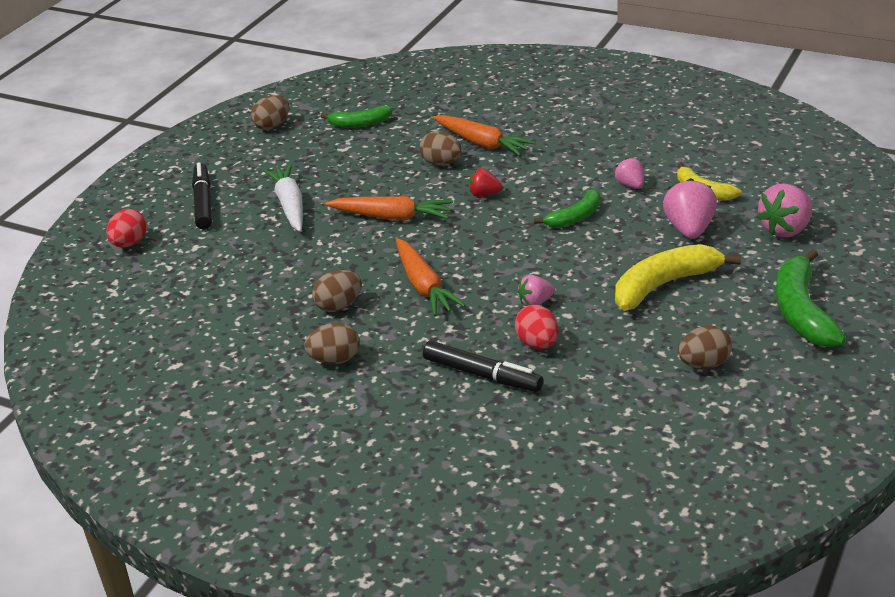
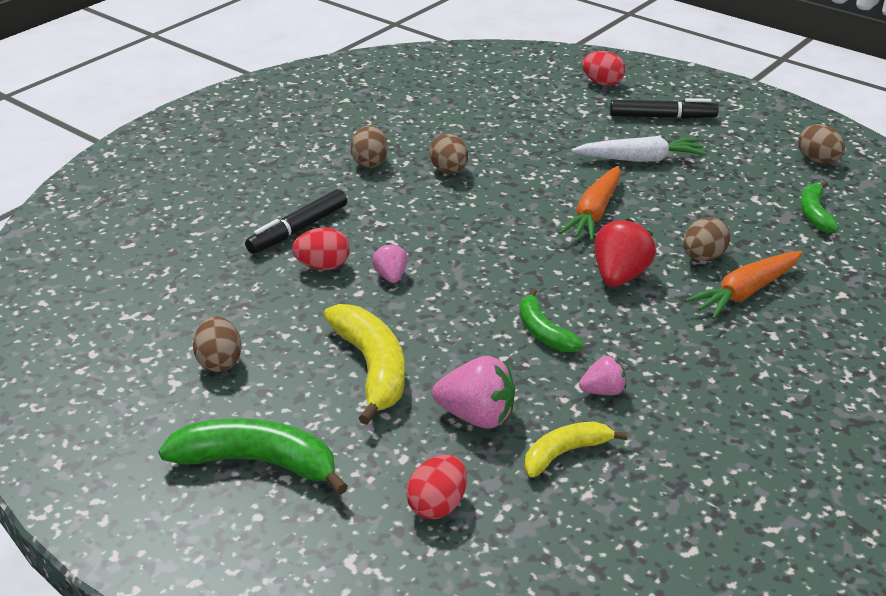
camera: 100 degrees right, 0 degrees up
orange carrot [396,238,466,316] -> none
red strawberry [469,168,503,197] -> red strawberry [594,218,656,287], size x1.73
pink strawberry [756,183,812,237] -> red egg [406,455,467,519]

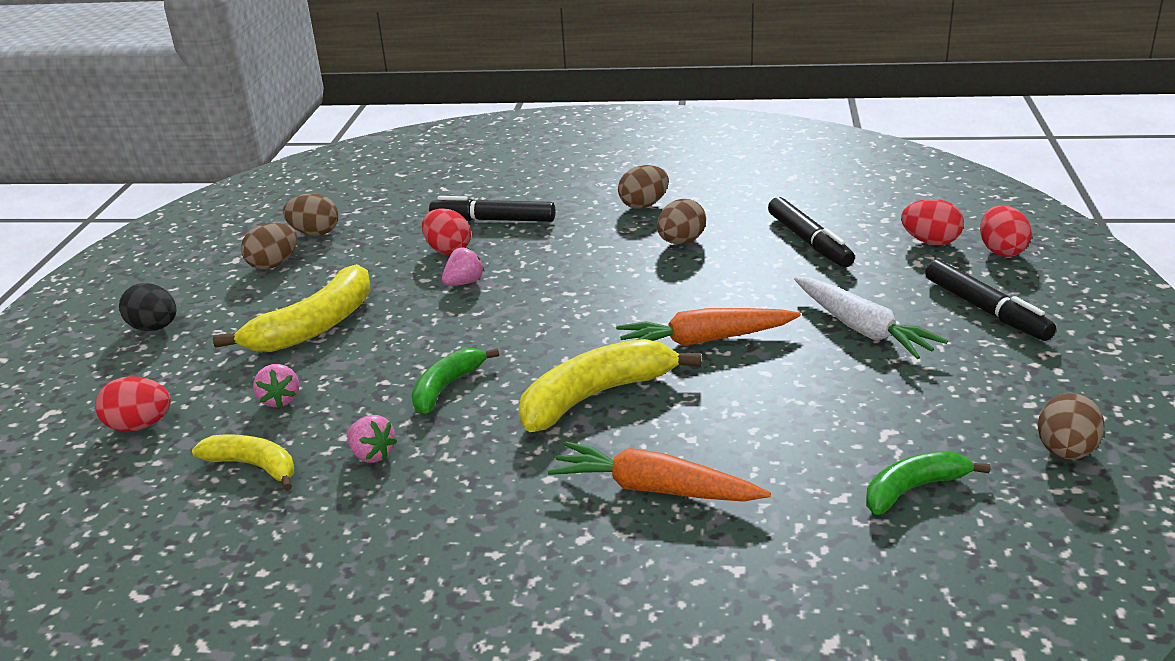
camera: 60 degrees right, 5 degrees down
green banana [158,418,348,495] -> black egg [119,283,177,331]
pink strawberry [432,356,515,429] -> pink strawberry [253,364,299,408], size x0.58
red strawberry [594,218,656,287] -> yellow banana [519,339,701,432]
brown egg [683,217,730,261] -> brown egg moved to [283,193,339,236]
none -> black marker [768,197,855,267]
none -> red egg [901,199,964,245]

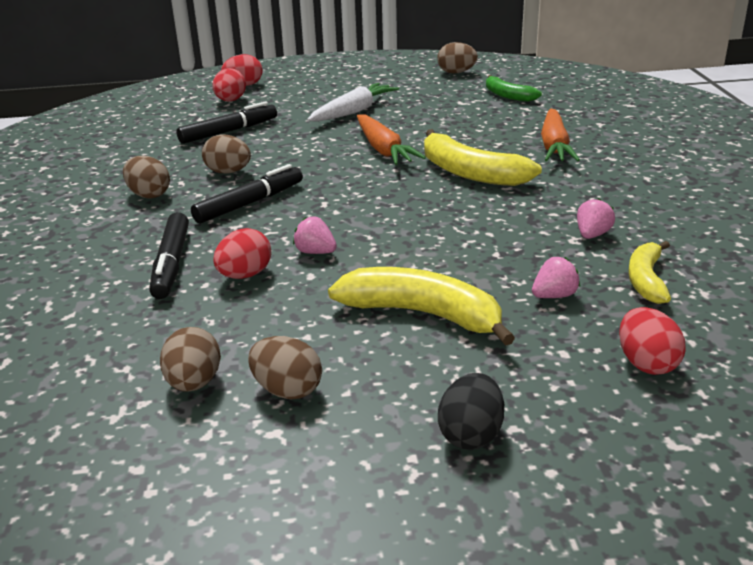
camera: 105 degrees left, 0 degrees up
green banana [412,348,499,414] -> none
black marker [925,259,1056,341] -> black marker moved to [191,164,303,223]

